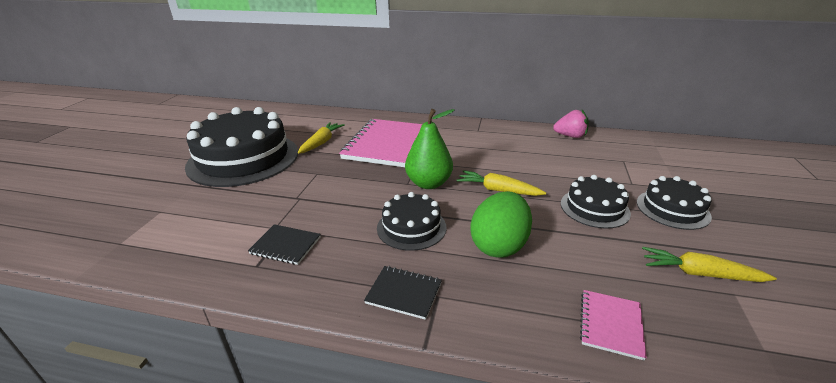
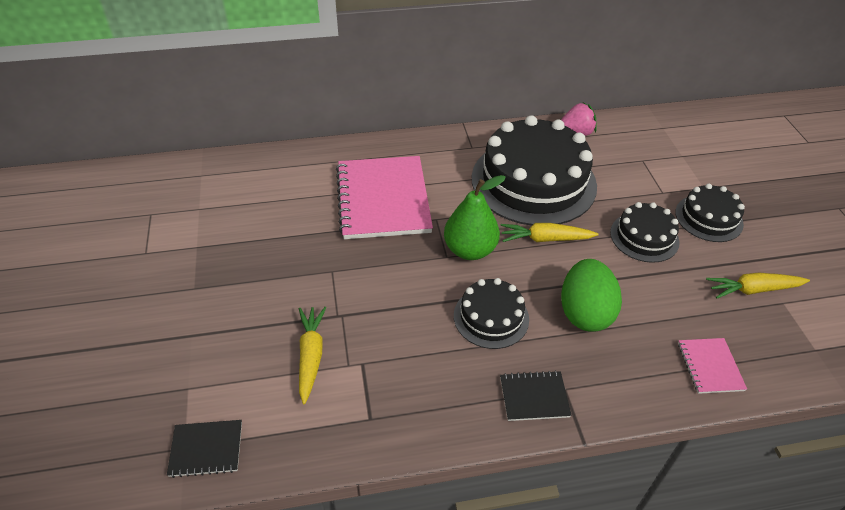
camera: 25 degrees left, 15 degrees up
black cake [185,107,298,187] -> black cake moved to [472,115,597,226]
black notebook [248,224,321,265] -> black notebook moved to [167,420,242,478]
yellow carrot [298,122,345,154] -> yellow carrot moved to [299,307,326,404]

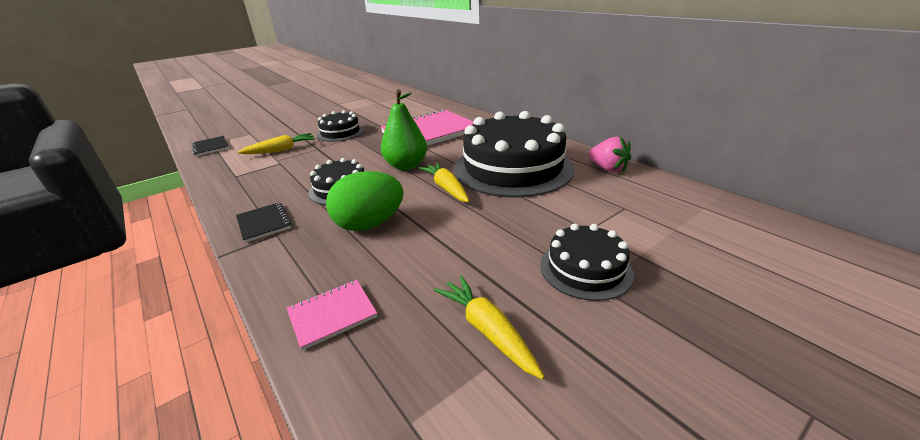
camera: 65 degrees right, 15 degrees down
black cake [610,202,680,263] -> black cake moved to [316,110,364,142]

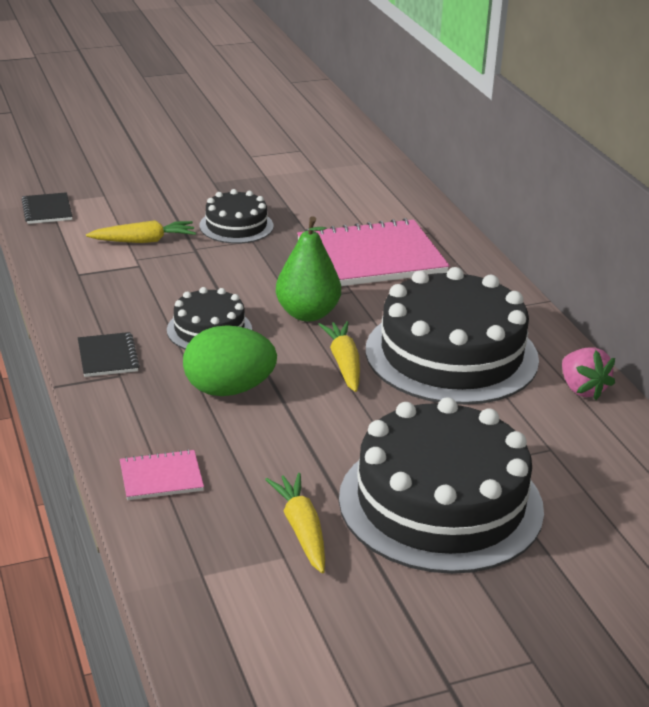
camera: 15 degrees right, 0 degrees up
black cake [540,224,634,301] -> black cake [339,397,544,574], size x1.99

